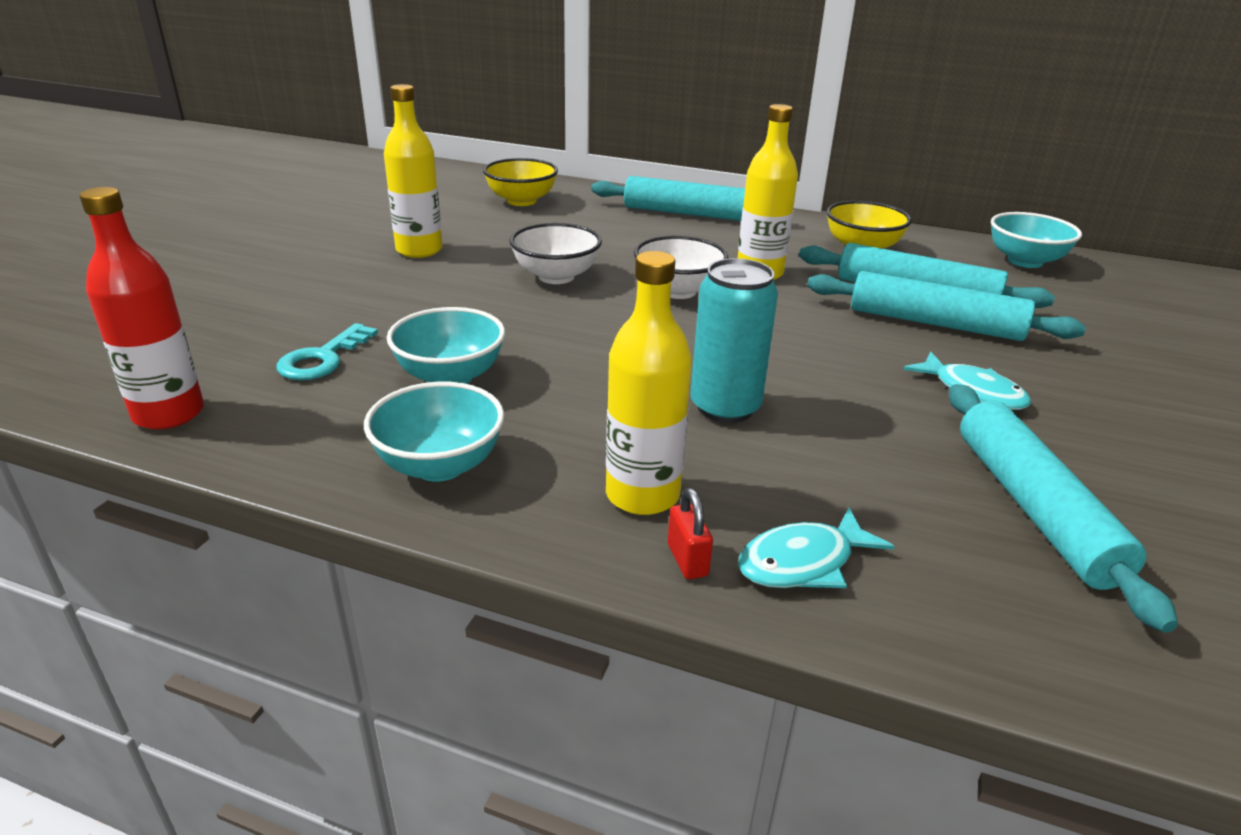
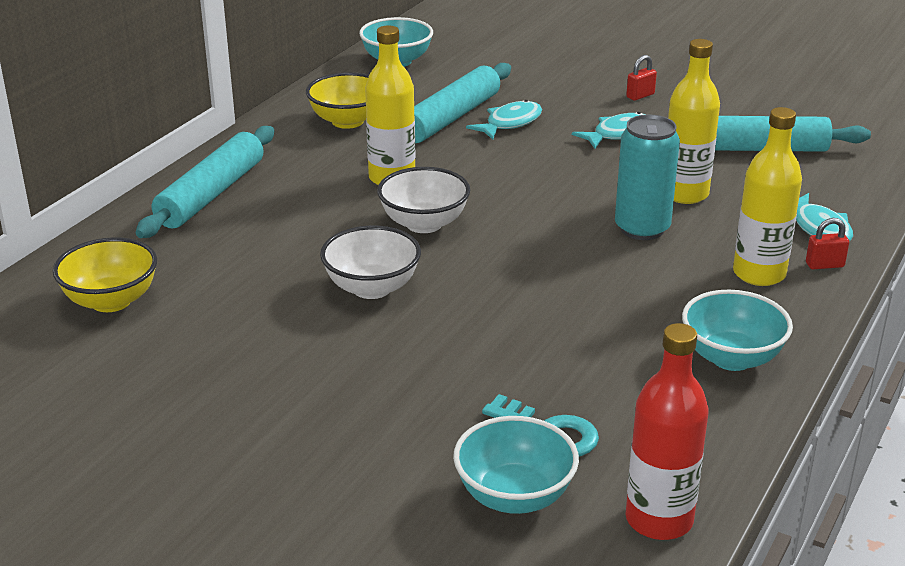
camera: 80 degrees left, 0 degrees up
yellow bottle [384,84,443,258] -> yellow bottle moved to [668,39,720,204]
turquoise bowl [387,307,505,384] -> turquoise bowl moved to [453,416,579,514]
turquoise rolling pin [807,271,1086,341] -> turquoise fish [466,100,542,140]
none -> red padlock [626,55,657,101]

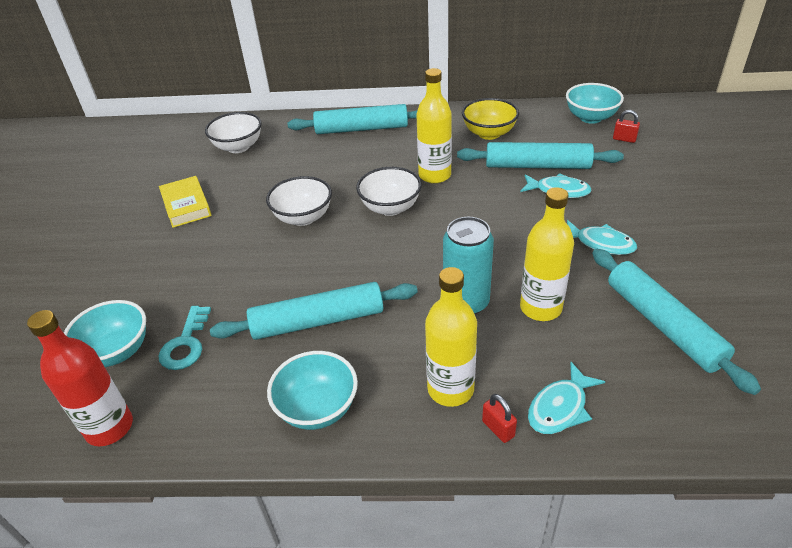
camera: 65 degrees right, 10 degrees up
yellow bowl [52,237,157,312] -> white bowl [205,112,262,153]
red padlock [626,55,657,101] -> red padlock moved to [613,110,640,143]
none -> yellow book [159,176,212,228]
none -> turquoise rolling pin [210,282,418,340]

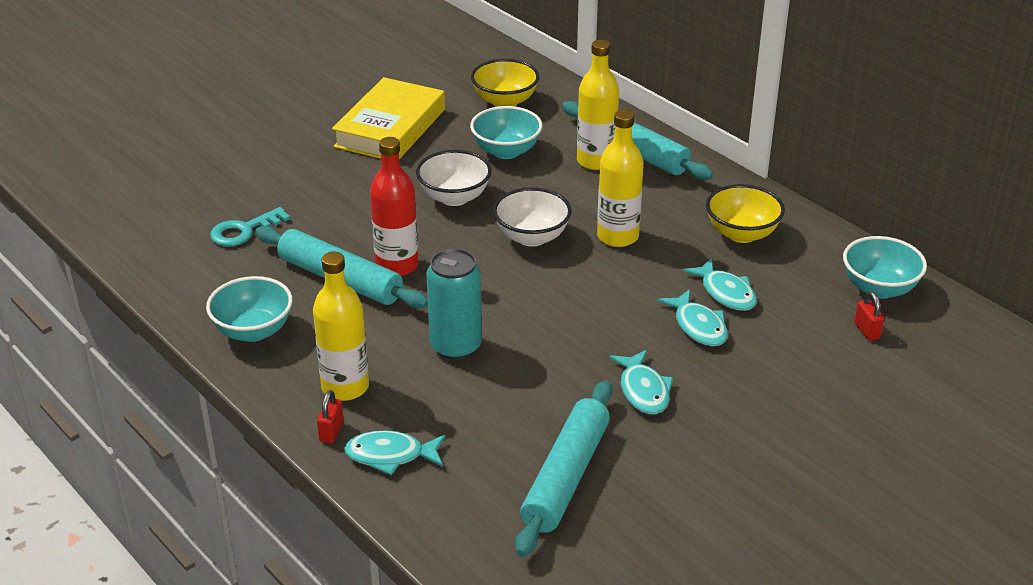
camera: 45 degrees right, 5 degrees down
red bottle [27,310,133,446] -> red bottle moved to [370,137,419,276]
turquoise bowl [64,300,146,367] -> turquoise bowl moved to [470,106,542,159]
yellow book [159,176,212,228] -> yellow book [332,77,445,159], size x1.61
white bowl [205,112,262,153] -> yellow bowl [471,59,539,107]
turquoise rolling pin [457,142,624,169] -> turquoise fish [683,258,757,311]
yellow bottle [520,187,574,321] -> yellow bottle moved to [577,40,619,170]

